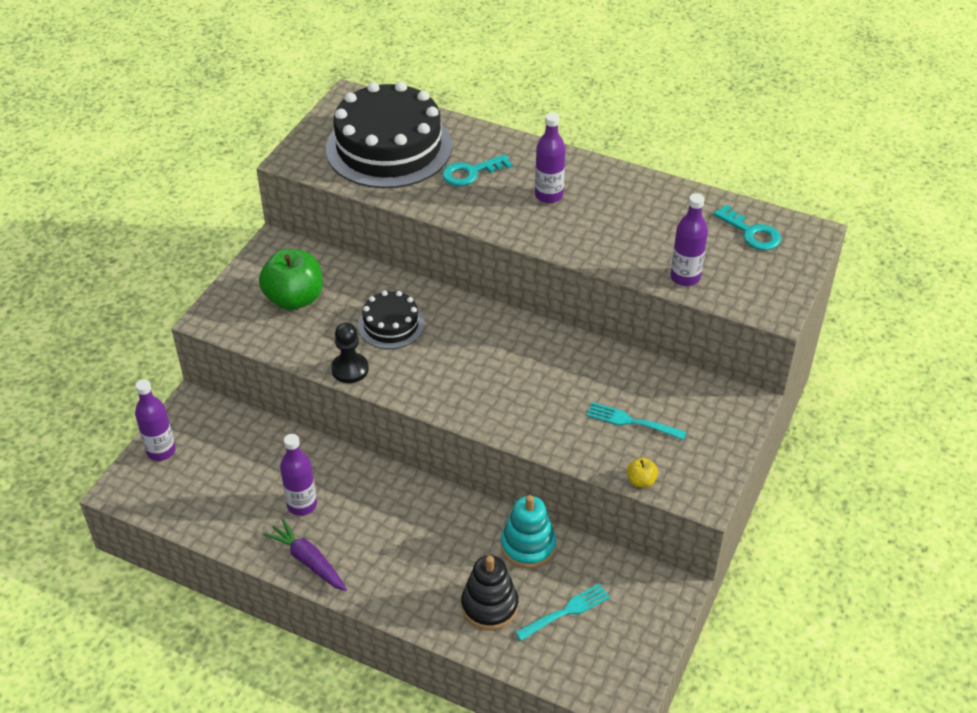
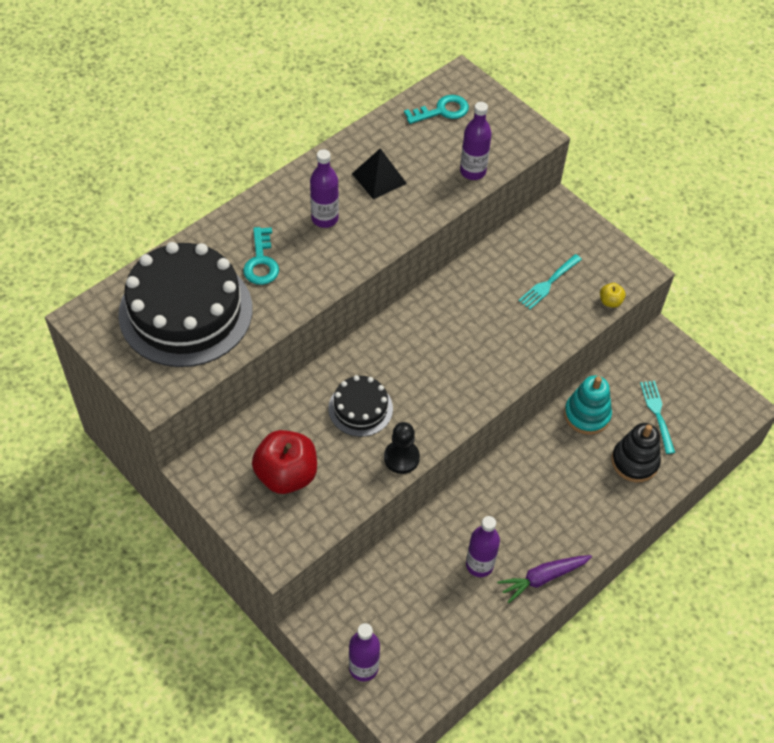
camera: 70 degrees left, 10 degrees up
green apple [259,249,323,310] -> red apple [252,430,317,494]
none -> black pyramid [352,148,407,199]

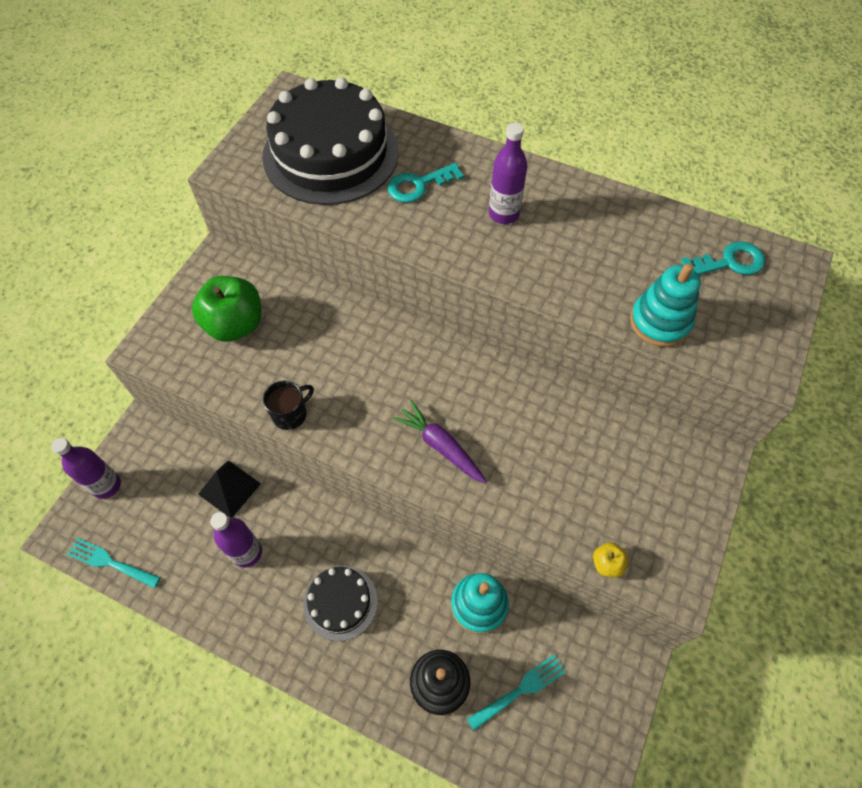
camera: 70 degrees right, 5 degrees up
red apple [252,430,317,494] -> green apple [192,276,261,342]
black cake [329,375,393,437] -> black cake moved to [304,566,377,641]
black pyramid [352,148,407,199] -> black pyramid moved to [198,460,261,518]
black pawn [384,422,420,474] -> black mug [263,381,314,430]
turquoise key [404,95,469,124] -> turquoise key turned 60 degrees counterclockwise [681,242,765,275]
purple bottle [460,102,492,180] -> turquoise stacking toy [630,264,701,347]
purple carrot [497,555,592,603] -> purple carrot moved to [392,400,487,484]
turquoise fork [518,254,582,309] -> turquoise fork moved to [67,538,161,588]

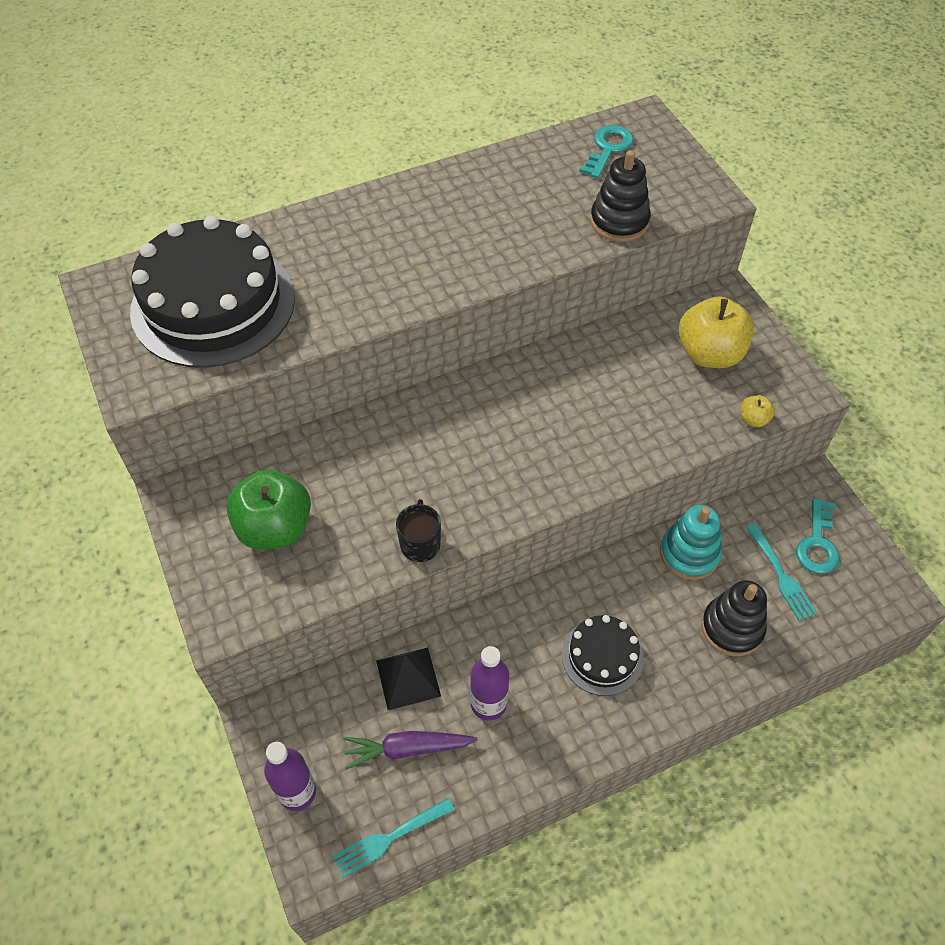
camera: 50 degrees left, 5 degrees down
turquoise key [388,163,464,203] -> turquoise key moved to [796,499,839,573]
purple carrot [392,400,487,484] -> purple carrot moved to [344,731,478,770]
turquoise fork [467,654,566,731] -> turquoise fork turned 150 degrees clockwise [746,524,817,620]
purple bottle [489,123,527,224] -> none
turquoise stacking toy [630,264,701,347] -> black stacking toy [590,150,651,242]
none -> yellow apple [679,296,754,368]

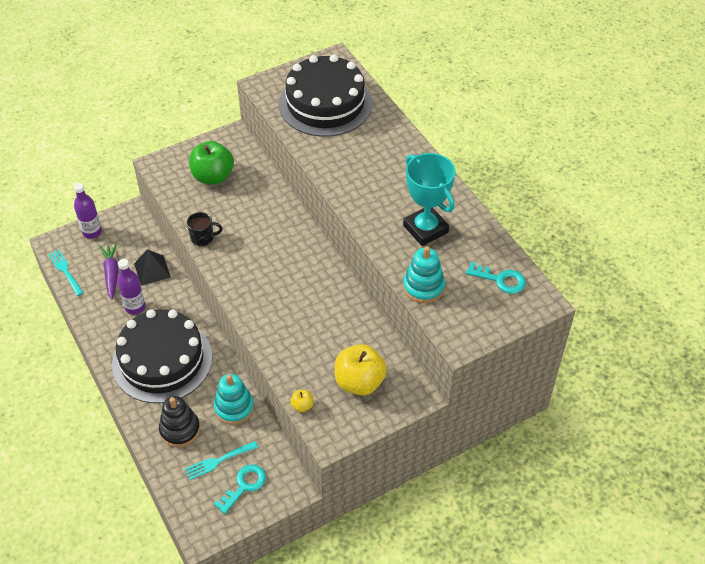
camera: 85 degrees right, 5 degrees down
black cake [562,615,644,696] -> black cake [112,309,212,403], size x2.01
black stacking toy [590,150,651,242] -> turquoise stacking toy [403,246,445,303]
turquoise key [796,499,839,573] -> turquoise key turned 120 degrees clockwise [214,464,266,514]
none -> turquoise trophy [403,153,456,246]

